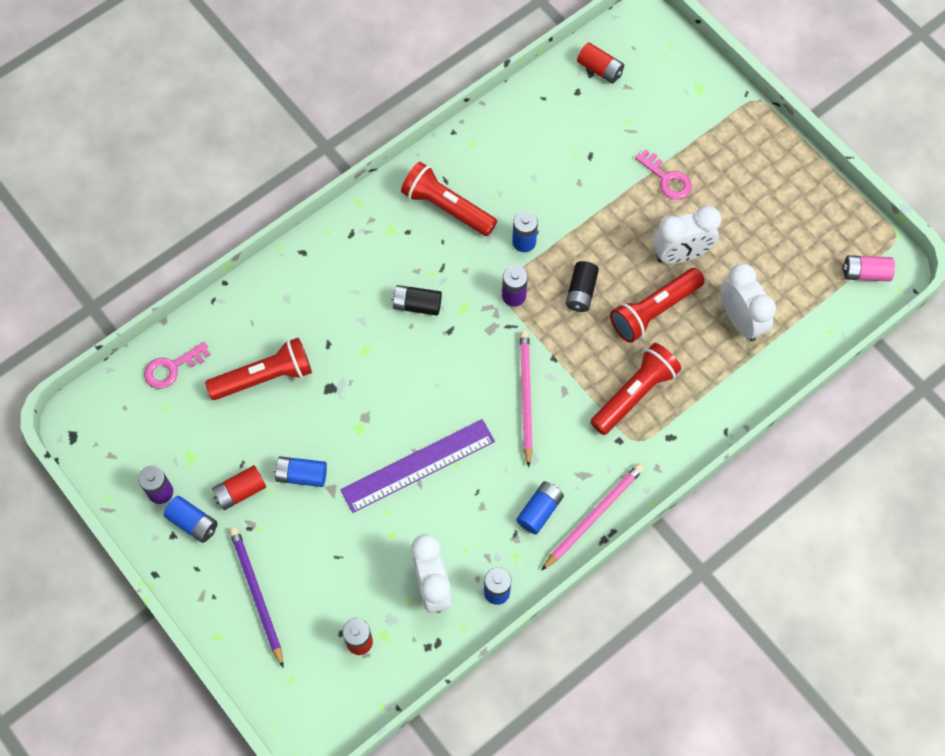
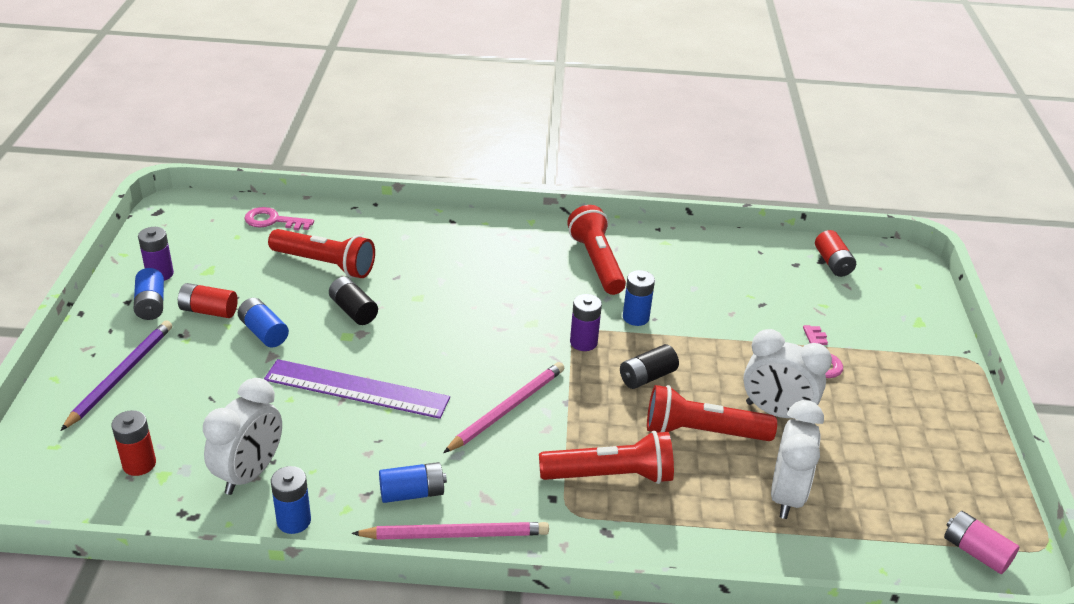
camera: 40 degrees right, 30 degrees down
black battery [391,285,442,315] -> black battery moved to [329,277,378,325]

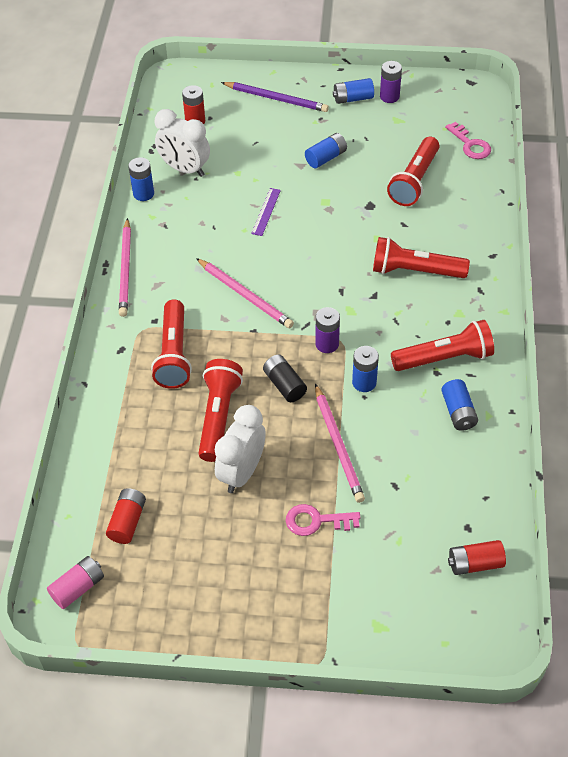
camera: 95 degrees right, 15 degrees up
red battery [178,283,238,318] -> red battery moved to [106,488,146,544]
pink key [244,207,314,230] -> pink key turned 135 degrees clockwise [445,122,491,159]
purple ruler [264,359,450,419] -> purple ruler [251,188,281,236], size x0.49
black battery [329,277,378,325] -> none
blue battery [379,462,447,503] -> blue battery moved to [441,379,478,431]
white clock [771,400,824,519] -> none
none -> pink pencil [315,384,365,503]
none -> red flashlight [373,237,470,278]

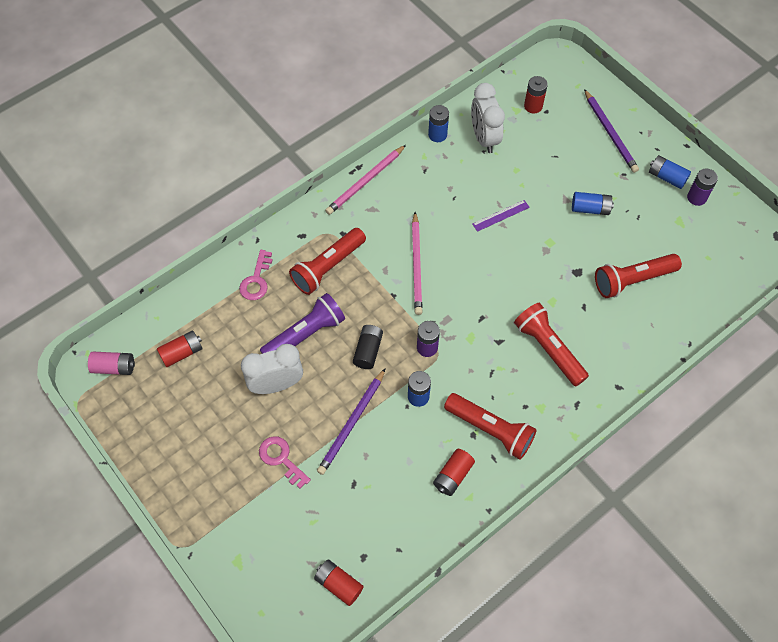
camera: 45 degrees right, 10 degrees up
red flashlight [198,359,243,462] -> purple flashlight [260,293,345,354]
pink pencil [315,384,365,503] -> purple pencil [317,368,386,475]
blue battery [441,379,478,431] -> red battery [433,449,475,496]
pink key [445,122,491,159] -> pink key moved to [239,250,273,300]

